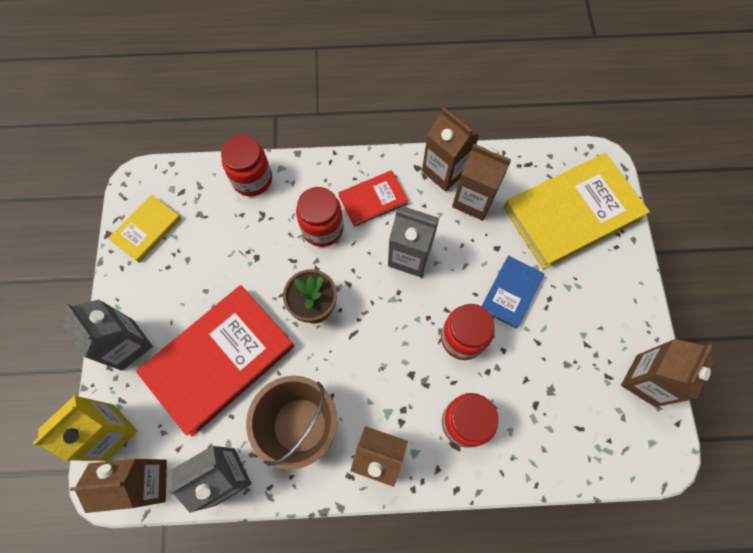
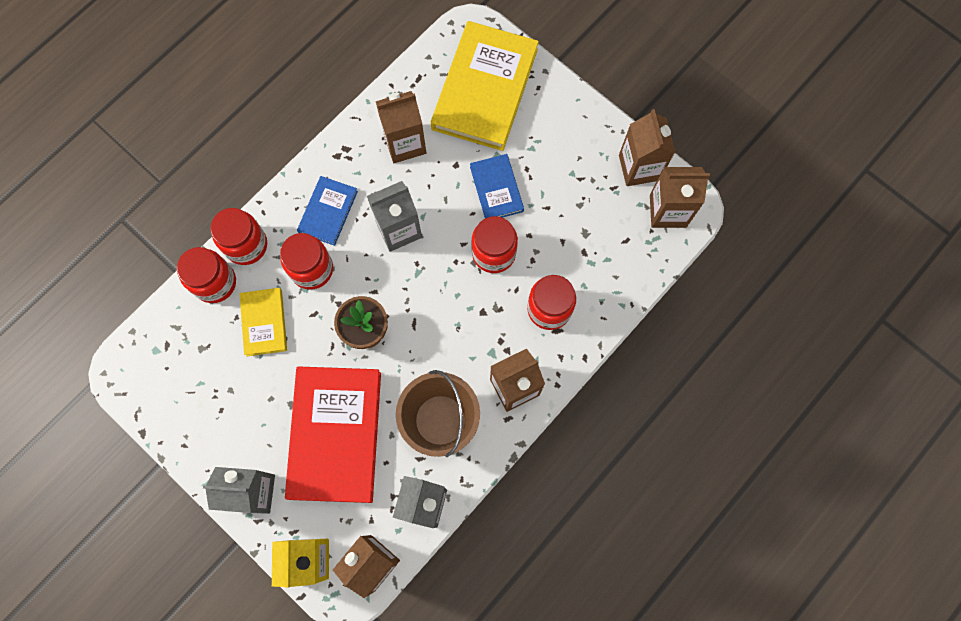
camera: 45 degrees left, 5 degrees up
yellow book [108,195,182,263] -> yellow book moved to [239,288,287,356]
red book [339,170,408,227] -> blue book [297,176,358,246]
brown carton [422,107,480,192] -> brown carton moved to [650,167,710,228]
none -> red jar [211,208,267,265]

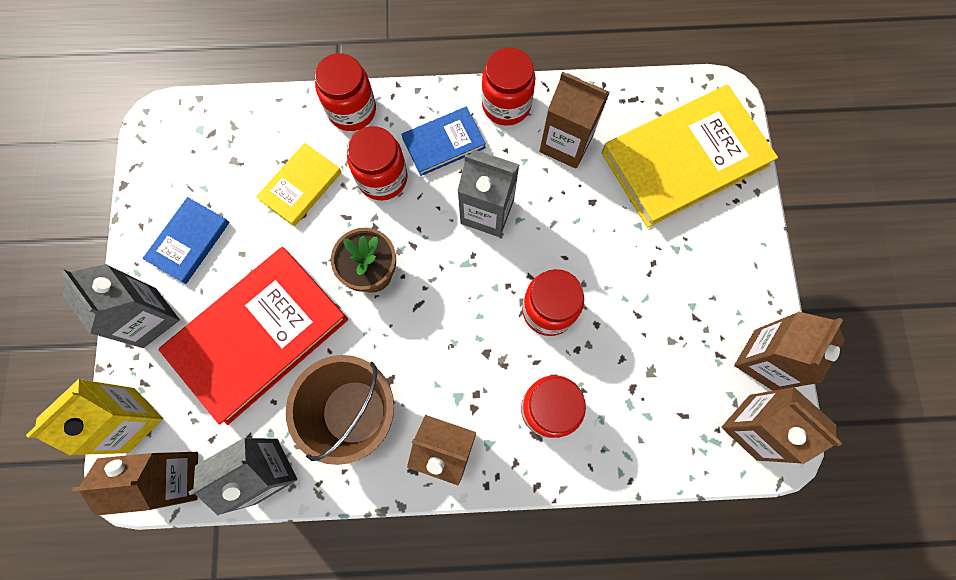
camera: 45 degrees right, 0 degrees up
red jar [177,247,236,303] -> red jar moved to [482,47,536,126]
blue book [470,154,524,218] -> blue book moved to [142,197,230,284]

